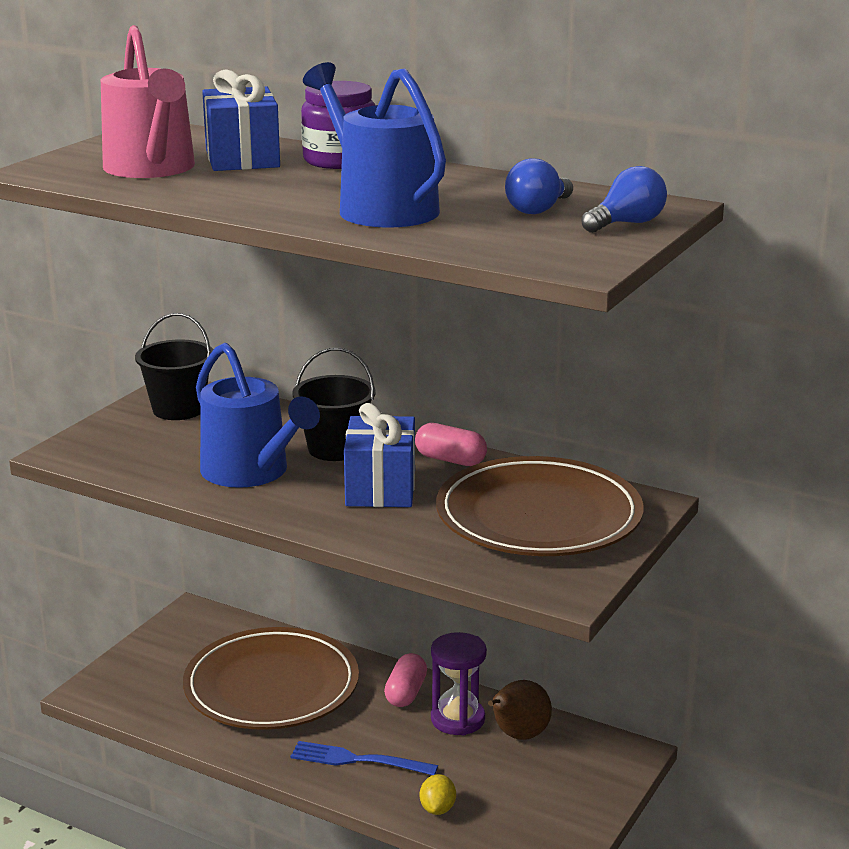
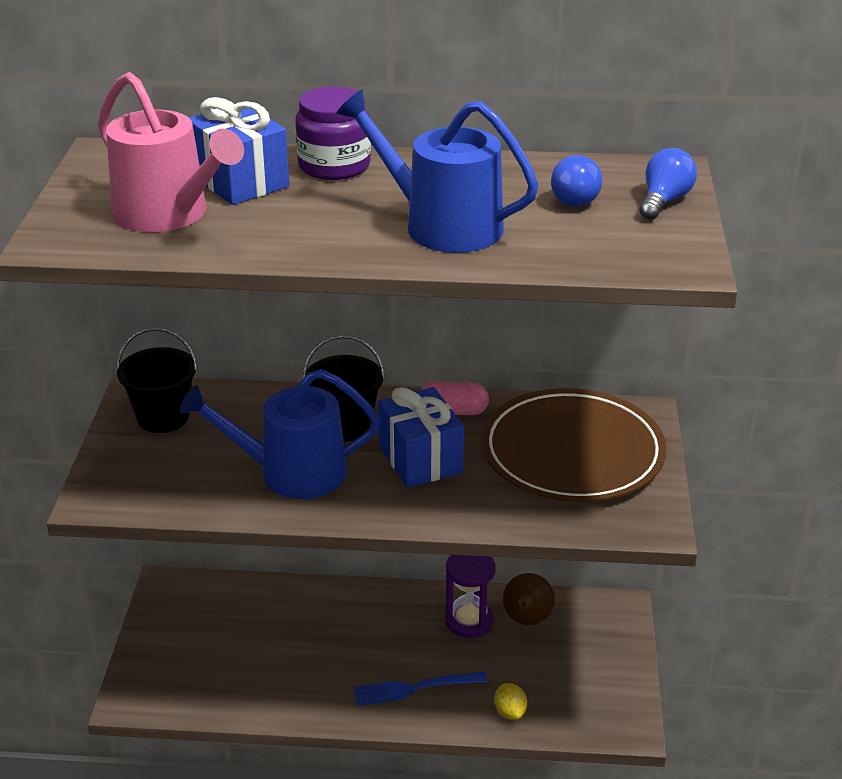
camera: 25 degrees left, 10 degrees up
brown plate [183,627,359,730] -> none
blue watering can [196,343,320,488] -> blue watering can turned 150 degrees clockwise [179,369,380,499]
pink capsule [384,653,427,707] -> none

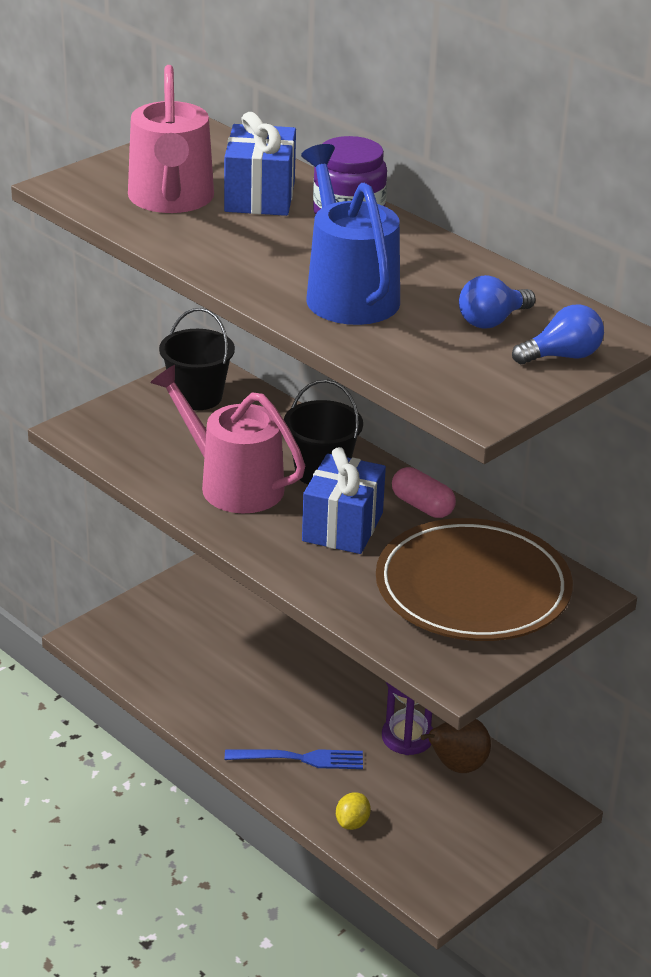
camera: 40 degrees right, 0 degrees up
blue watering can [179,369,380,499] -> pink watering can [150,365,305,513]
blue fork [354,671,488,706] -> blue fork turned 150 degrees clockwise [225,749,363,769]

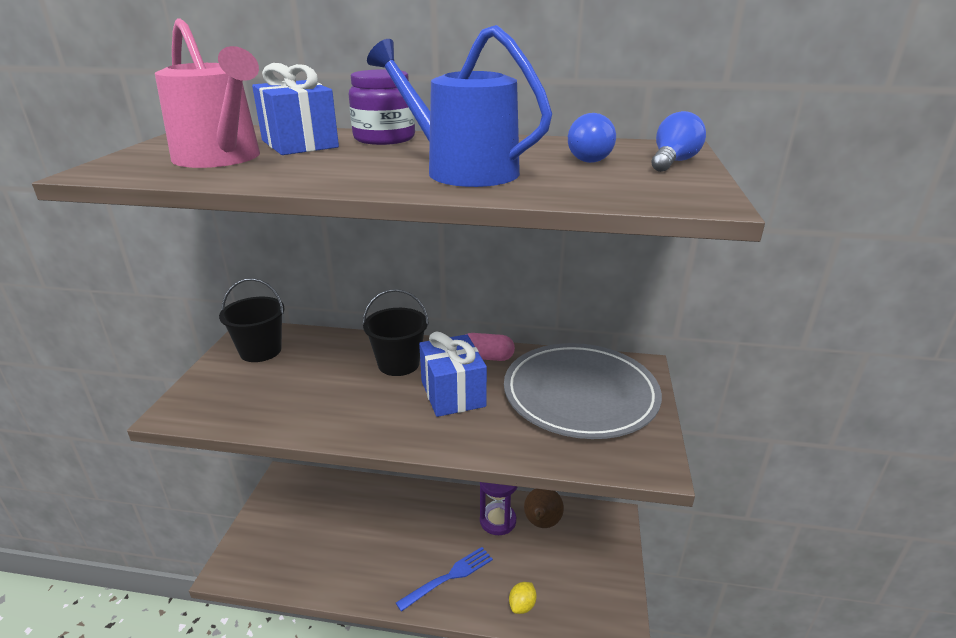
camera: 35 degrees left, 5 degrees down
pink watering can [150,365,305,513] -> none
yellow lemon [336,792,371,830] -> yellow lemon turned 45 degrees clockwise [509,582,537,614]
brown plate [376,518,573,641] -> grey plate [504,343,662,439]

